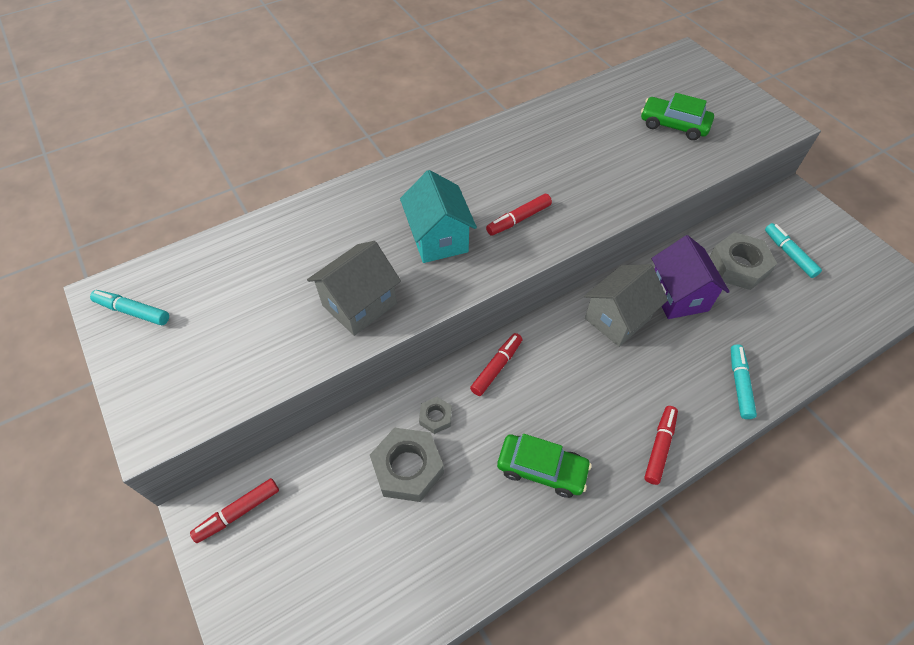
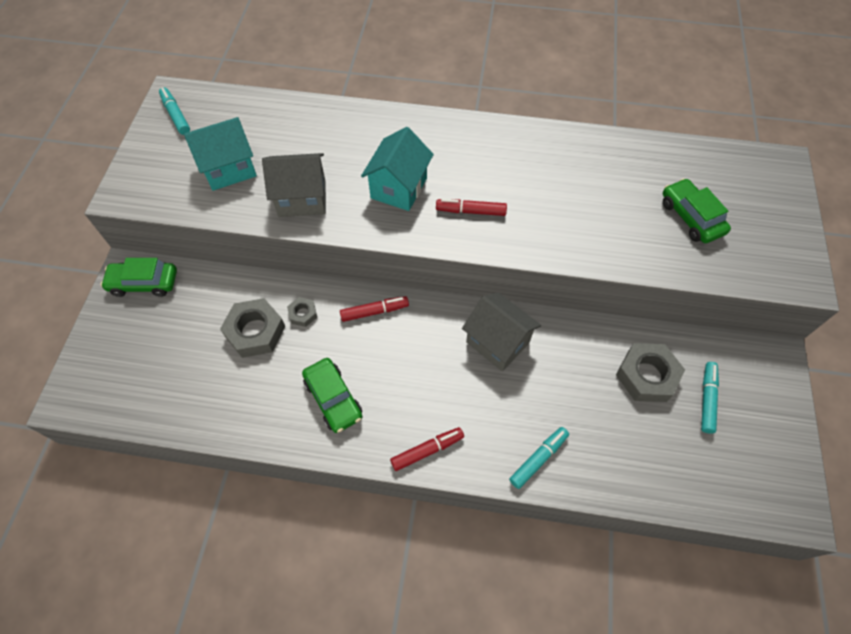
camera: 40 degrees right, 5 degrees up
red marker [190,478,279,543] -> green car [100,258,177,297]
grey house [584,264,668,347] -> grey house turned 45 degrees clockwise [462,292,541,371]
purple house [652,235,730,319] -> none
none -> turquoise house [184,117,257,191]

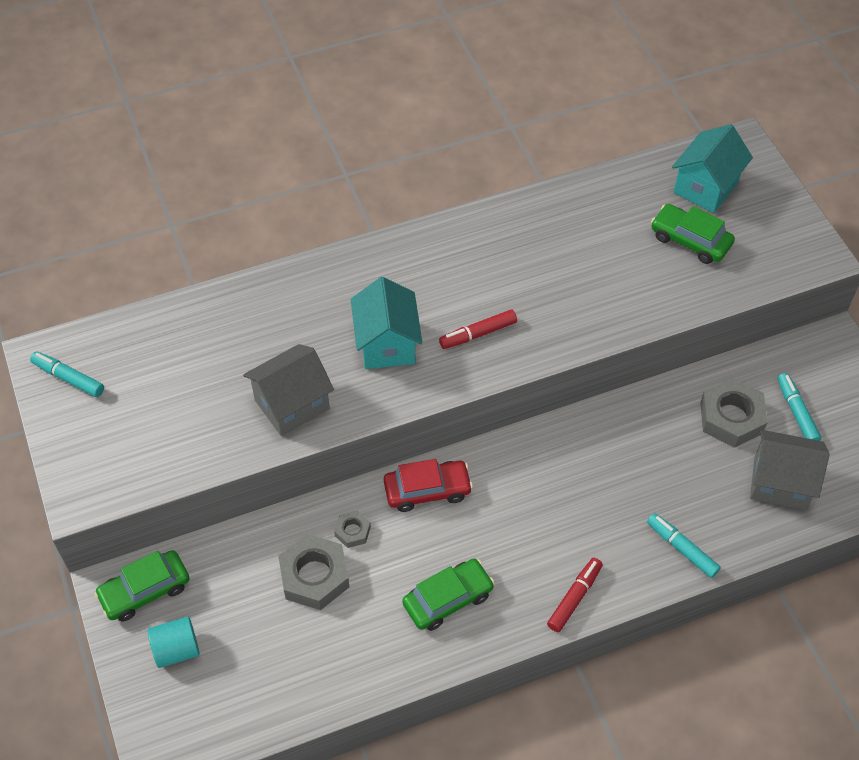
camera: 30 degrees left, 5 degrees down
turquoise house [184,117,257,191] -> turquoise house moved to [672,124,753,213]
green car [302,358,363,433] -> green car turned 60 degrees counterclockwise [402,559,495,631]
red marker [340,296,409,322] -> red car [384,459,473,512]
grey house [462,292,541,371] -> grey house moved to [750,430,830,510]
turquoise marker [509,427,569,489] -> turquoise marker turned 60 degrees counterclockwise [647,513,721,578]
none -> turquoise cylinder [148,616,200,668]

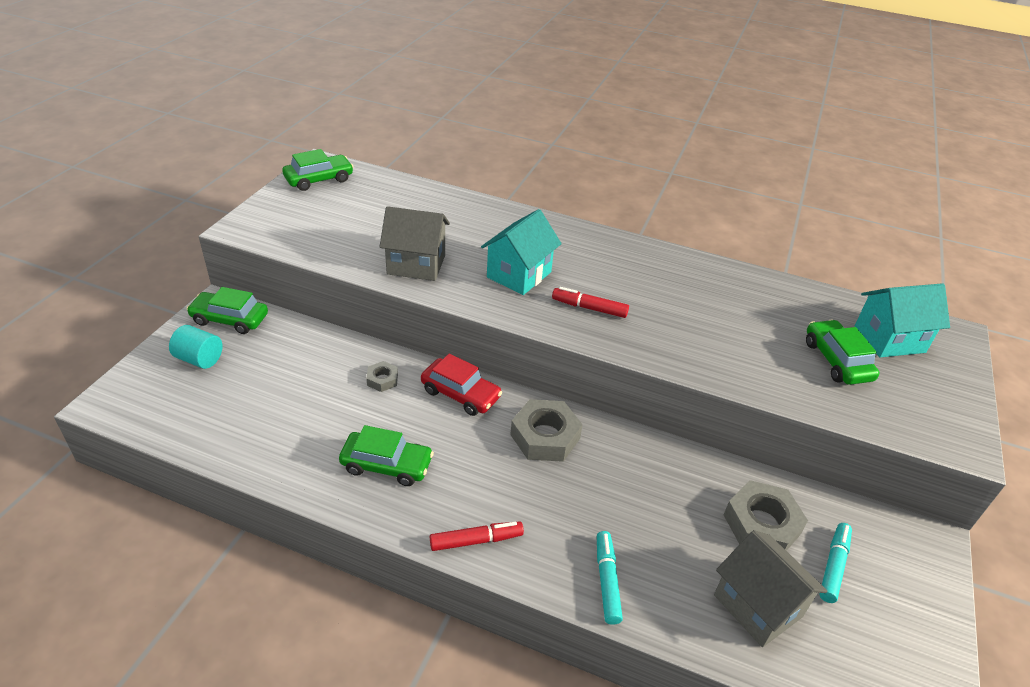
camera: 40 degrees right, 15 degrees down
turquoise marker [30,352,104,397] -> green car [282,149,354,191]
grey nut [278,534,349,610] -> grey nut moved to [510,399,583,462]

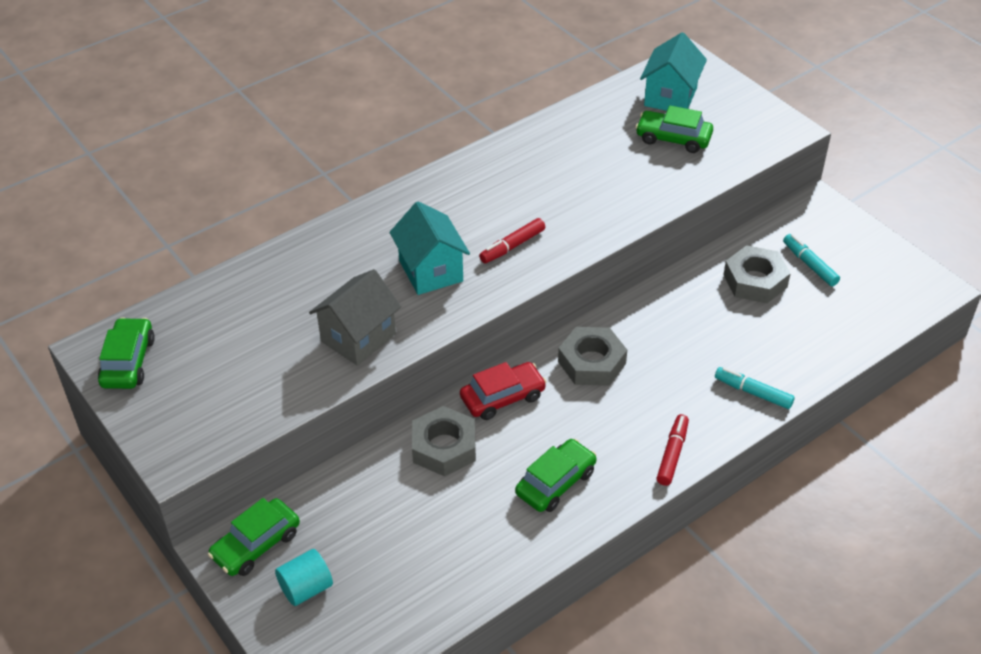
camera: 55 degrees left, 5 degrees up
grey nut [366,361,398,392] -> grey nut [412,406,476,476], size x1.95
grey house [714,530,828,647] -> none

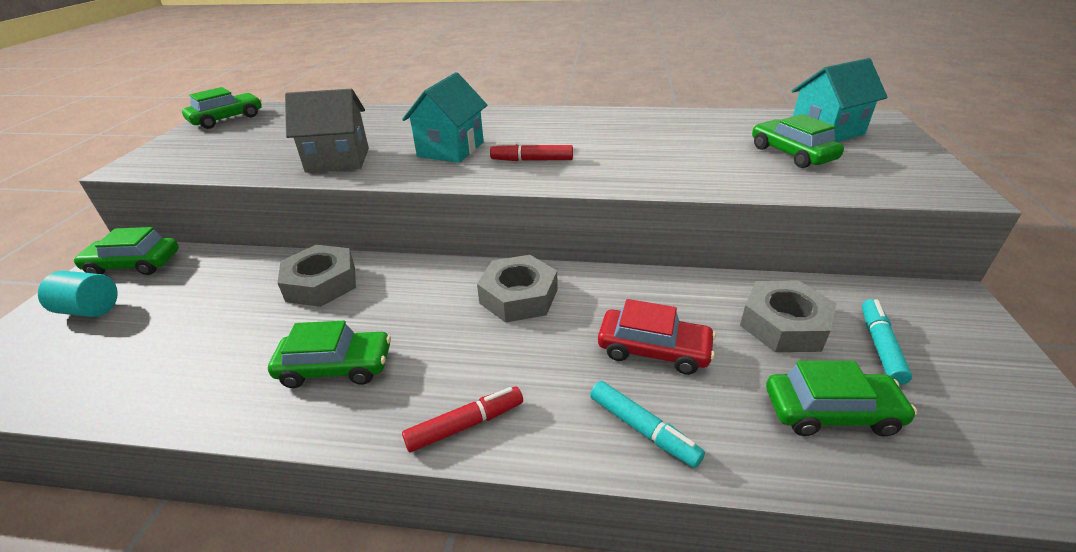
camera: 45 degrees right, 10 degrees down
red car [460,362,547,420] -> red car moved to [598,299,716,375]
turquoise marker [715,367,795,409] -> turquoise marker turned 150 degrees clockwise [590,381,705,468]
none -> green car [766,361,917,437]

